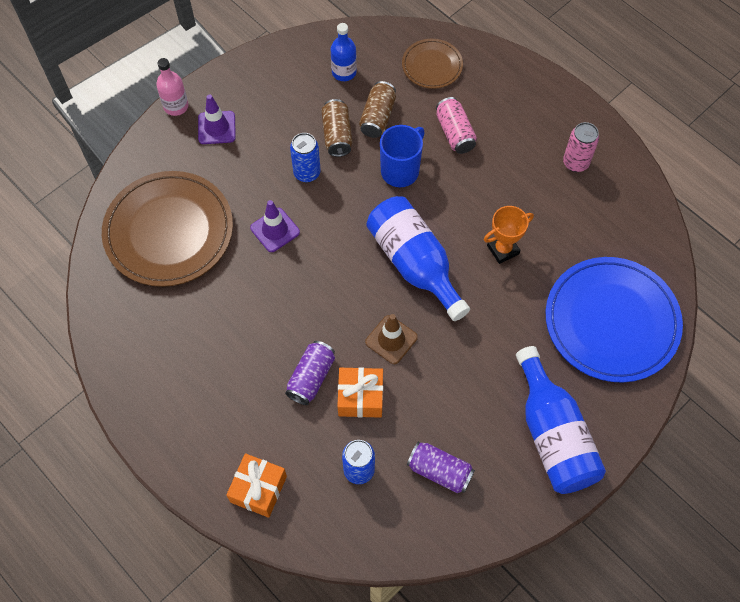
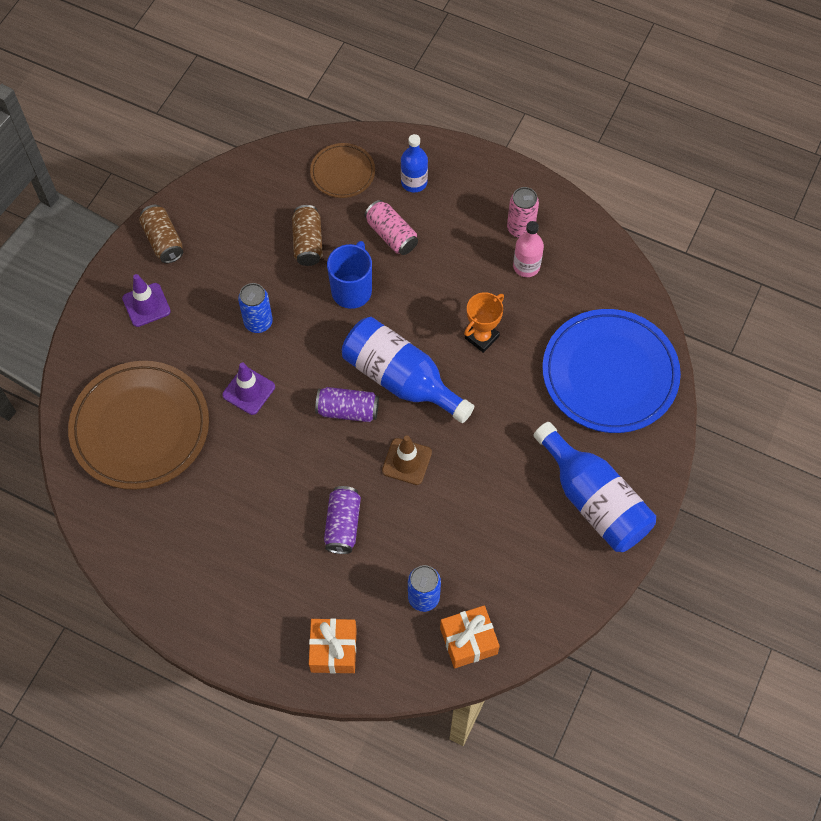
camera: 20 degrees left, 0 degrees up
pink bottle [156,58,188,116] -> pink bottle moved to [513,221,544,277]
brown can [321,99,352,157] -> brown can moved to [139,205,183,263]
blue bottle [331,23,357,81] -> blue bottle moved to [401,134,428,192]
orange gift [337,367,383,418] -> orange gift moved to [440,605,500,668]
purple can [407,442,475,493] -> purple can moved to [315,387,379,422]

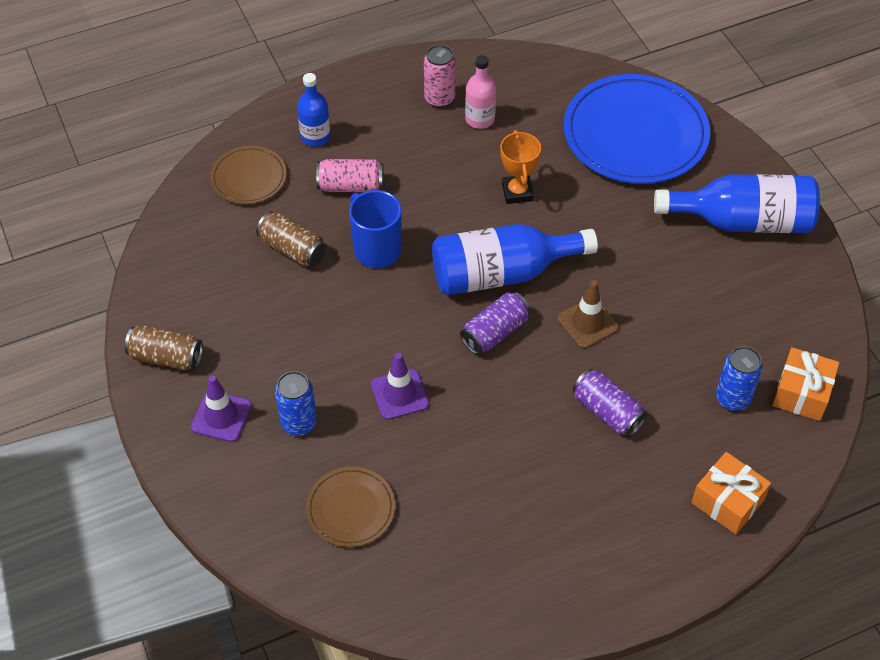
camera: 50 degrees left, 10 degrees down
brown plate [68,361,209,490] -> brown plate [306,467,395,547], size x0.51
blue can [238,283,273,333] -> blue can moved to [275,371,317,436]

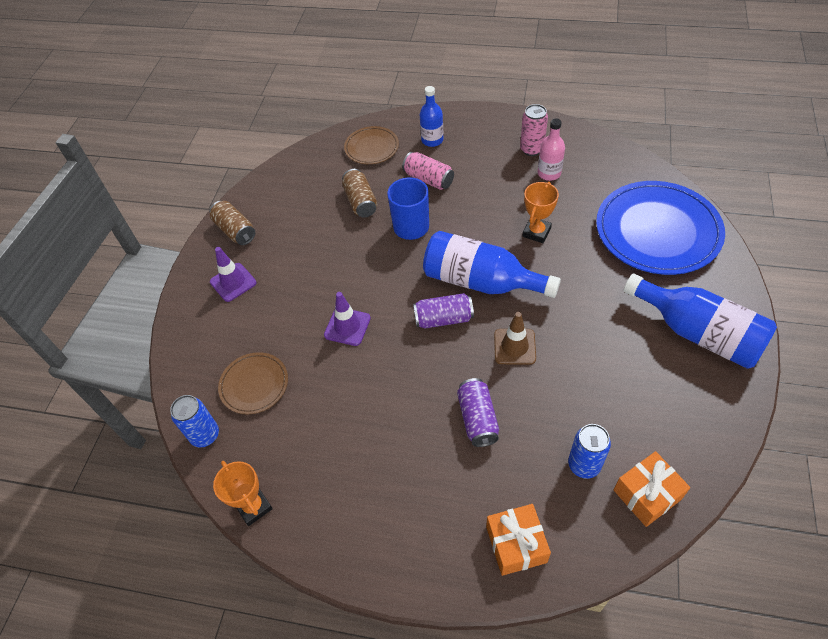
camera: 40 degrees right, 0 degrees up
blue can [275,371,317,436] -> blue can moved to [170,395,219,448]
none -> orange trophy [213,461,273,526]

